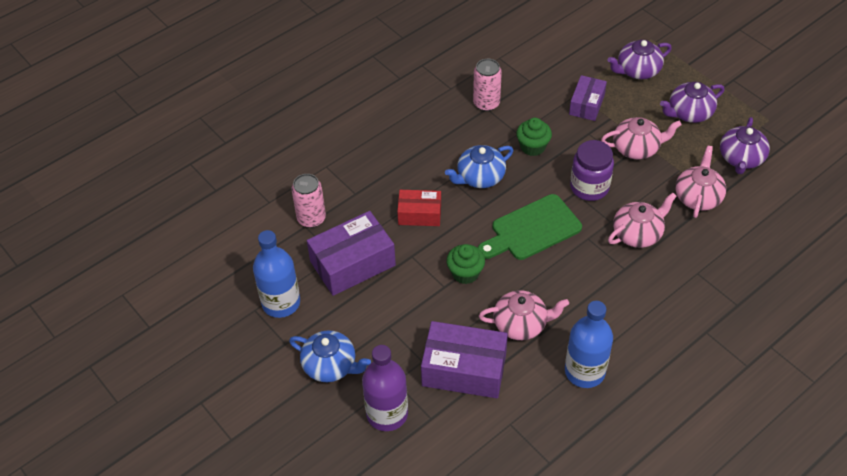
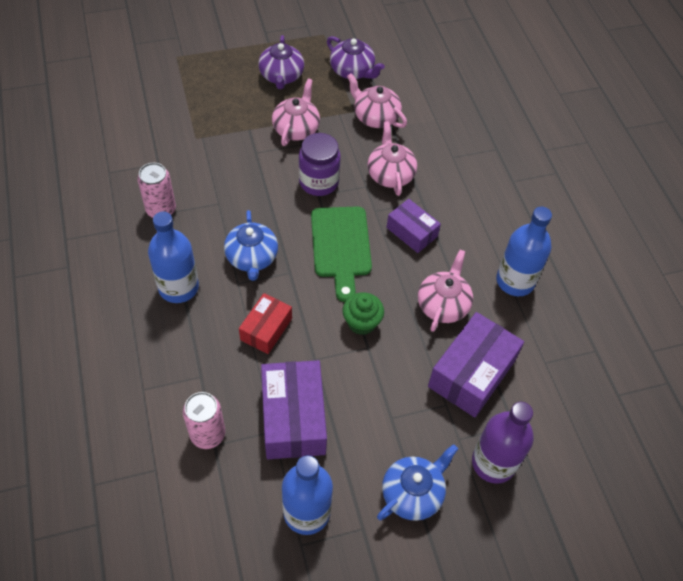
camera: 70 degrees left, 5 degrees up
green cupcake [516,118,552,156] -> none
purple box [569,75,607,121] -> purple box moved to [386,199,441,253]
purple teapot [607,40,672,79] -> none
none -> blue bottle [148,212,199,303]

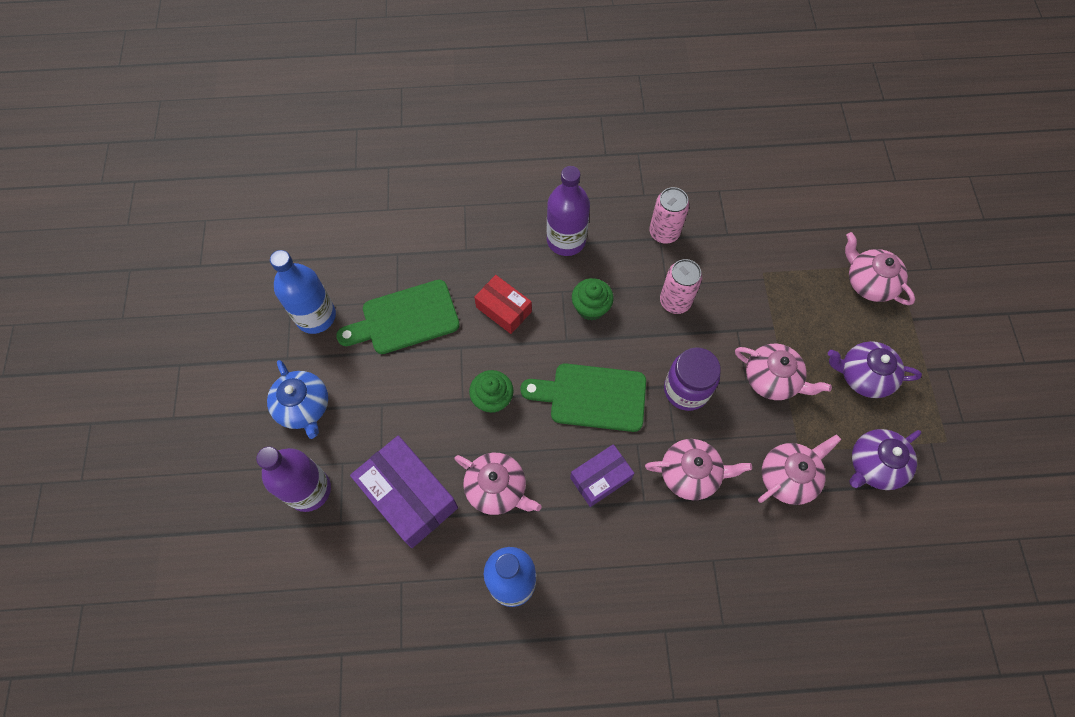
camera: 105 degrees right, 10 degrees up
blue bottle [148,212,199,303] -> purple bottle [547,166,590,256]
pink can [183,392,225,449] -> pink can moved to [660,259,702,314]
blue teapot [224,210,278,281] -> green cupcake [572,278,614,321]
purple box [261,360,327,459] -> green cutting board [336,280,460,354]
none -> pink teapot [845,232,915,305]

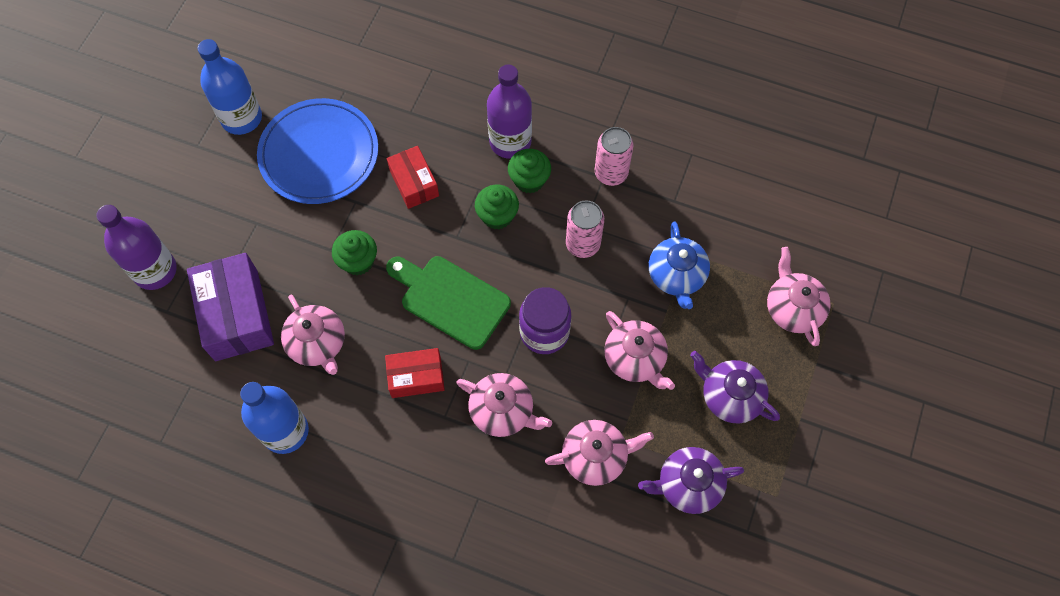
camera: 25 degrees right, 0 degrees up
blue teapot [267,360,328,439] -> blue teapot moved to [649,222,710,309]
green cutting board [336,280,460,354] -> blue plate [257,98,378,204]
purple box [570,444,634,507] -> red box [385,348,445,398]
none -> green cupcake [508,149,551,193]

